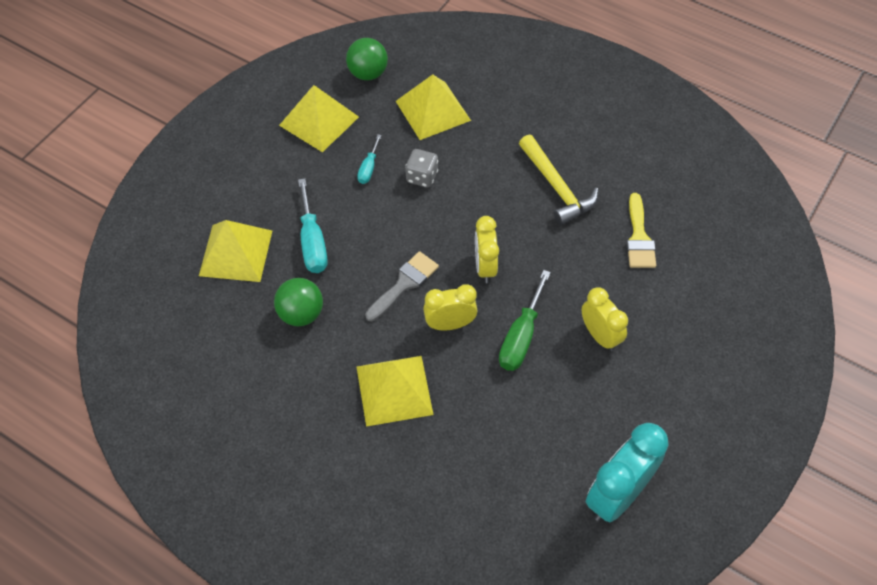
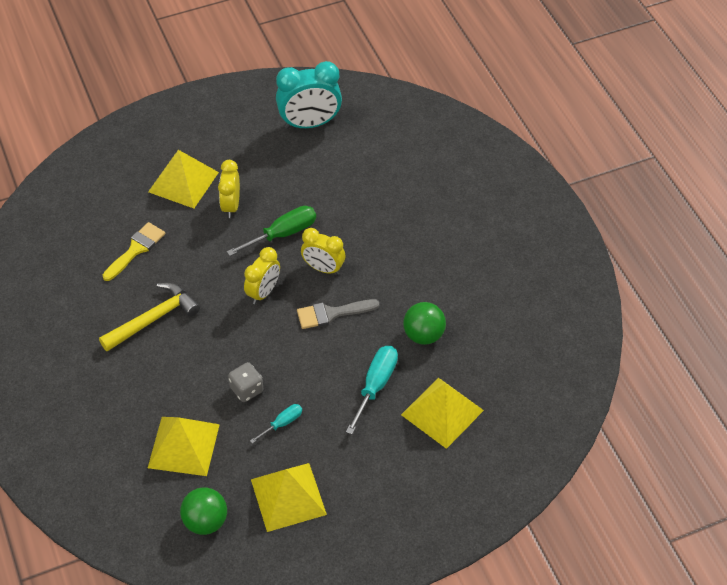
camera: 145 degrees left, 5 degrees down
yellow pyramid [356,356,434,427] -> yellow pyramid moved to [148,150,219,208]
yellow hammer [519,135,599,225] -> yellow hammer turned 45 degrees clockwise [99,283,200,352]

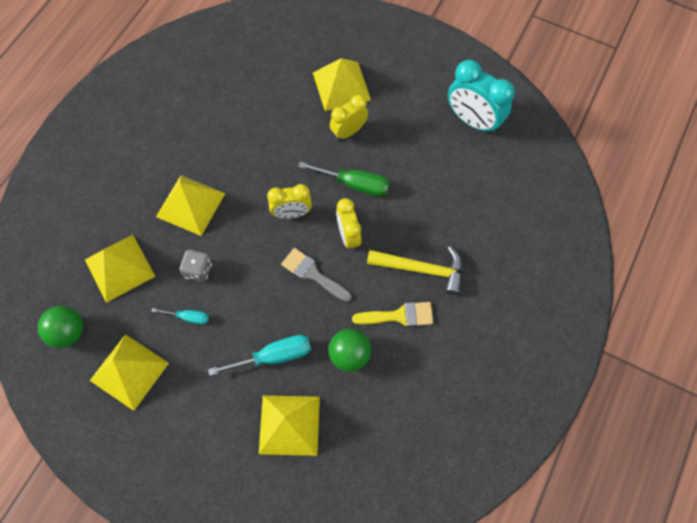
camera: 50 degrees right, 15 degrees up
yellow hammer [99,283,200,352] -> yellow hammer moved to [367,246,463,295]
yellow brush [103,222,165,281] -> yellow brush moved to [352,302,434,327]
none -> yellow pyramid [156,175,225,236]

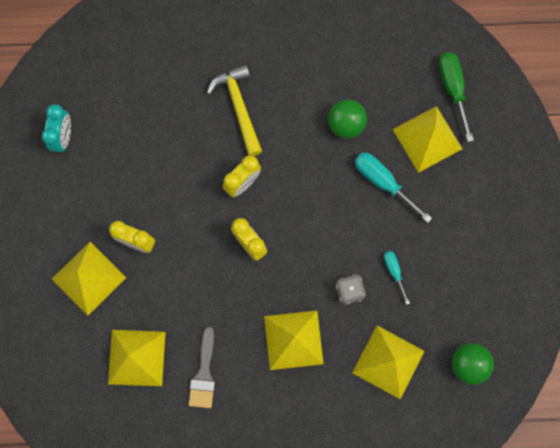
camera: 120 degrees left, 10 degrees up
yellow pyramid [90,334,169,411] -> yellow pyramid moved to [108,330,166,386]
grey brush [281,248,352,302] -> grey brush moved to [189,327,215,408]
green screwdriver [298,162,390,197] -> green screwdriver moved to [439,52,474,142]
yellow brush [352,302,434,327] -> none
turquoise clock [448,60,515,134] -> turquoise clock [42,104,71,153], size x0.64

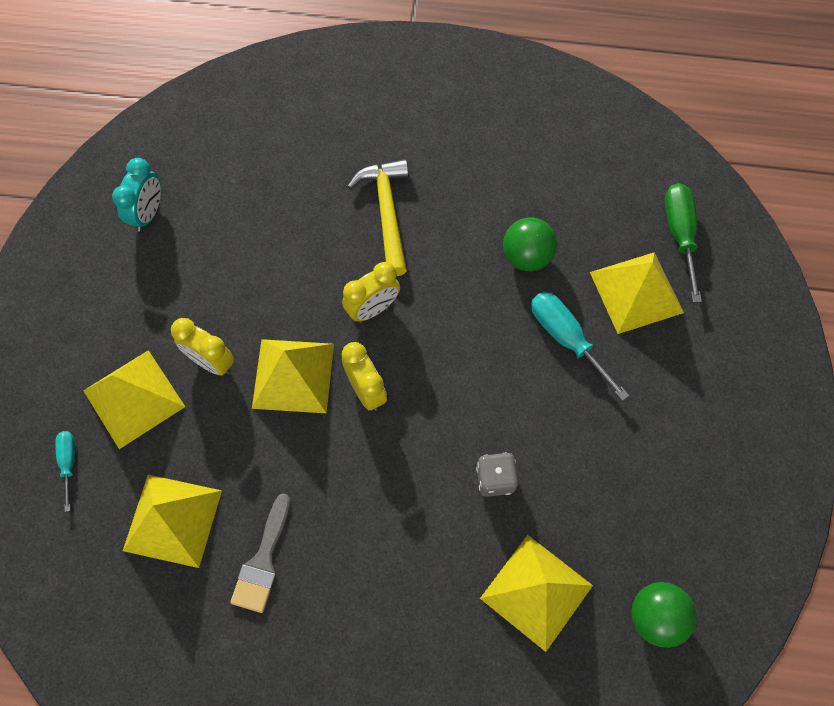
camera: 10 degrees right, 10 degrees down
yellow pyramid [264,311,324,370] -> yellow pyramid moved to [252,339,334,413]
turquoise screwdriver [384,251,410,305] -> turquoise screwdriver moved to [55,431,75,512]

